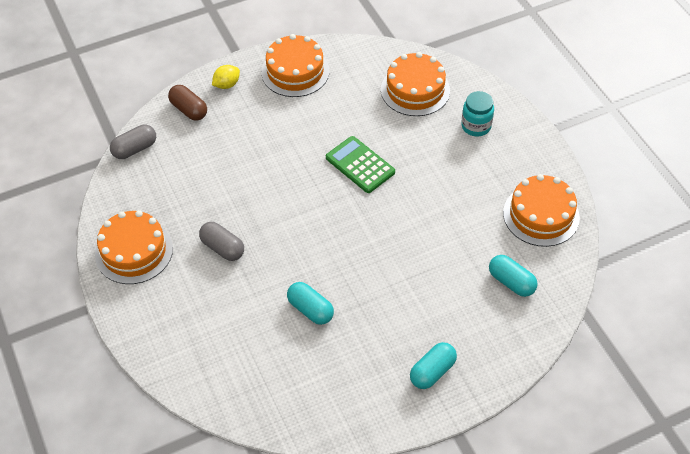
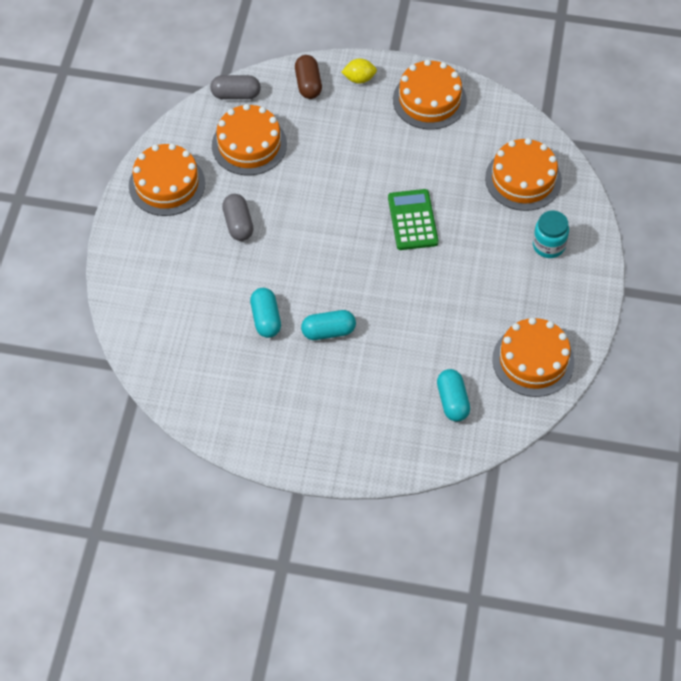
camera: 35 degrees right, 5 degrees up
turquoise capsule [410,342,457,389] -> turquoise capsule moved to [301,310,356,340]
none -> orange cake [212,104,287,175]

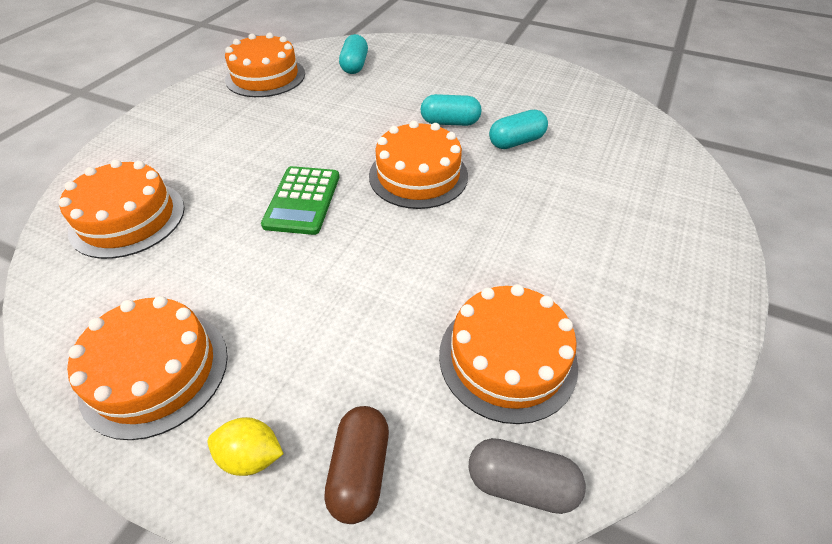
camera: 165 degrees left, 10 degrees down
orange cake [129,143,205,216] -> orange cake moved to [369,120,468,209]
grey capsule [222,194,253,241] -> none
turquoise capsule [250,288,281,338] -> turquoise capsule turned 60 degrees clockwise [489,110,548,149]
turquoise jar [533,210,569,258] -> none

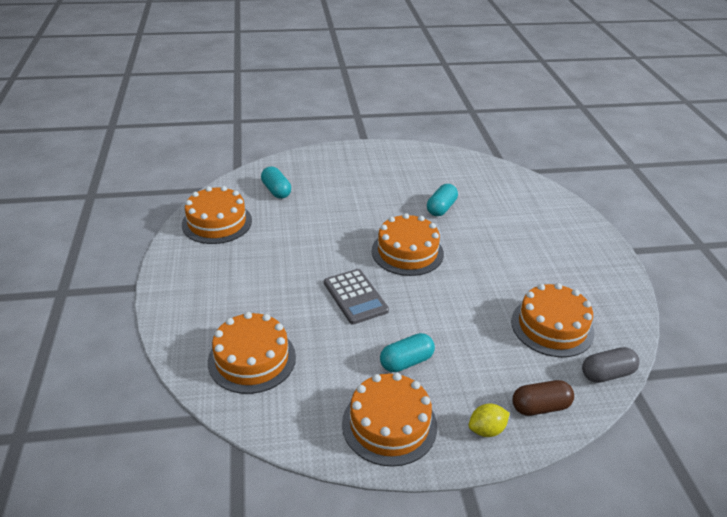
camera: 35 degrees left, 10 degrees down
green calculator [261,166,339,235] -> grey calculator [324,269,389,325]
brown capsule [324,406,389,524] -> brown capsule turned 75 degrees counterclockwise [512,380,574,416]
turquoise capsule [421,94,482,126] -> turquoise capsule moved to [380,333,435,372]

